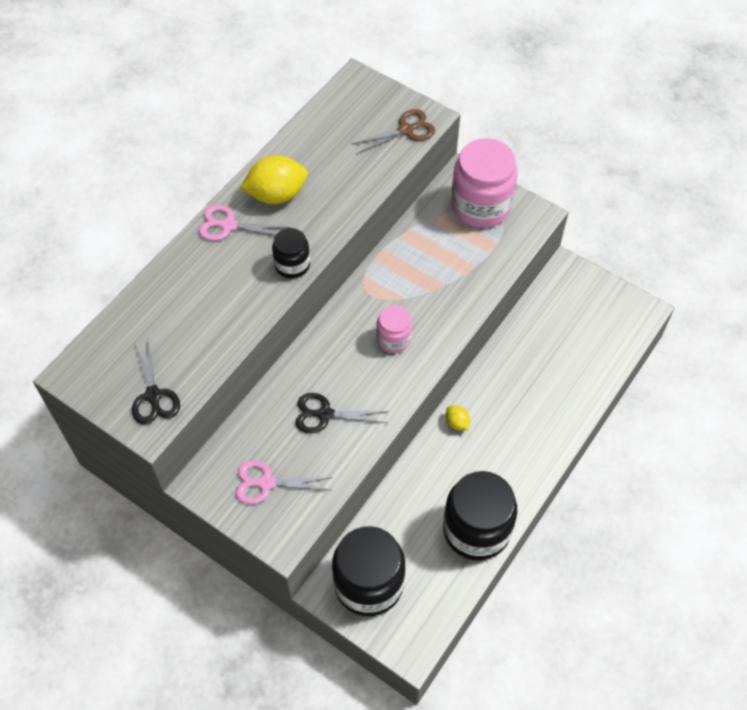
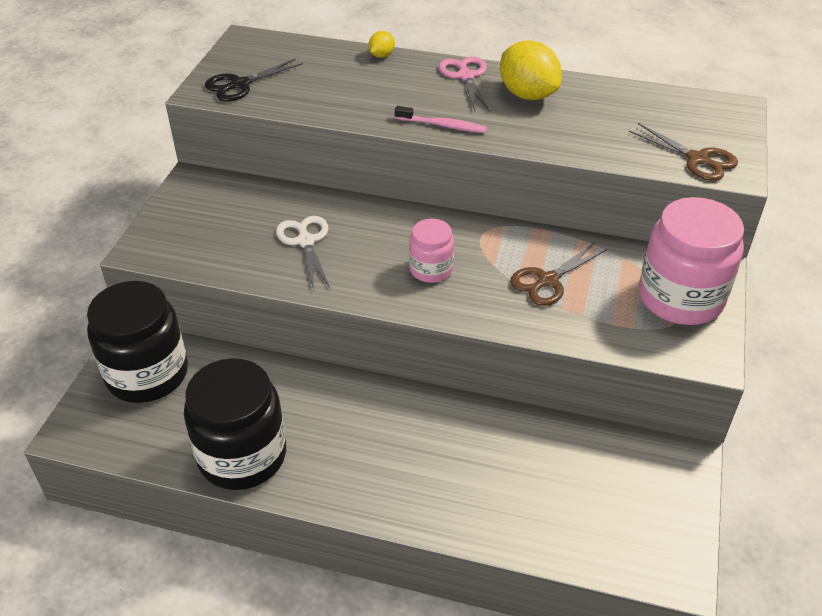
camera: 70 degrees right, 15 degrees down
pink scissors [236,461,333,504] -> none
black jar [272,228,310,278] -> pink toothbrush [395,106,487,133]
black scissors [295,393,389,433] -> white scissors [276,216,330,291]
yellow lemon [446,406,470,431] -> yellow lemon moved to [368,31,395,58]
none -> brown scissors [510,242,607,306]

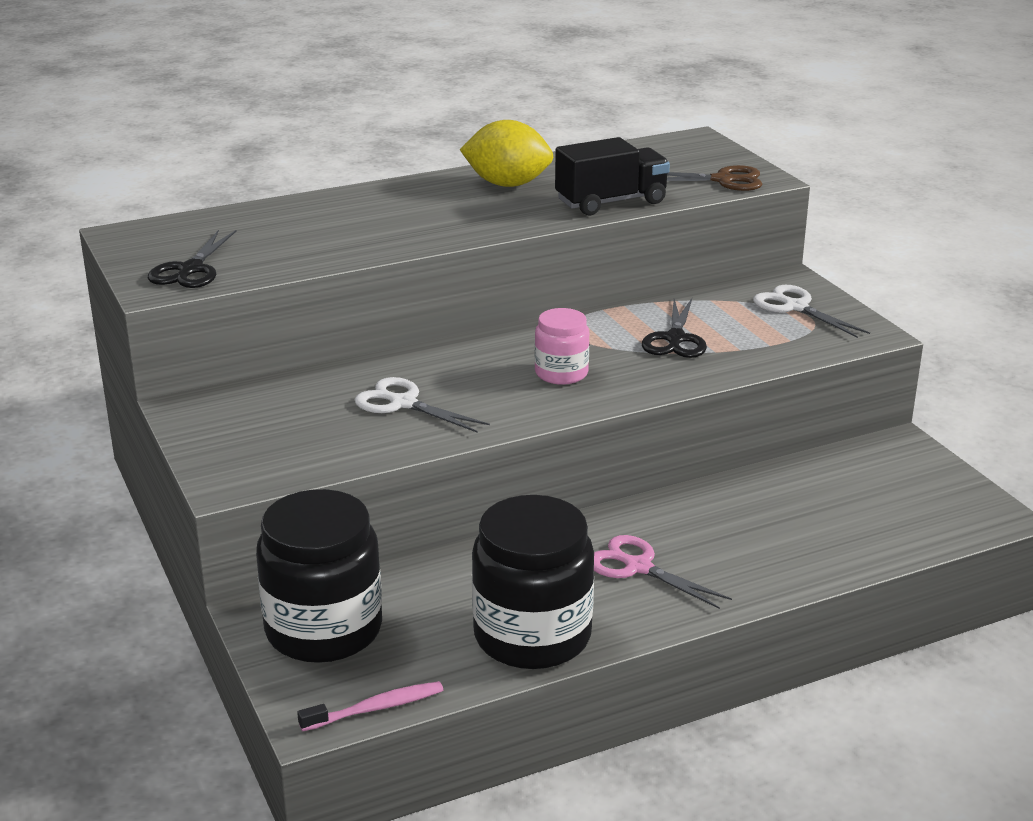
camera: 40 degrees left, 15 degrees down
yellow lemon [368,31,395,58] -> none
pink toothbrush [395,106,487,133] -> pink toothbrush moved to [297,681,443,732]
pink scissors [439,56,490,112] -> pink scissors moved to [594,535,732,609]
brown scissors [510,242,607,306] -> black scissors [642,298,707,358]
pink jar [639,197,744,325] -> white scissors [753,285,870,338]
none -> black truck [555,137,670,215]

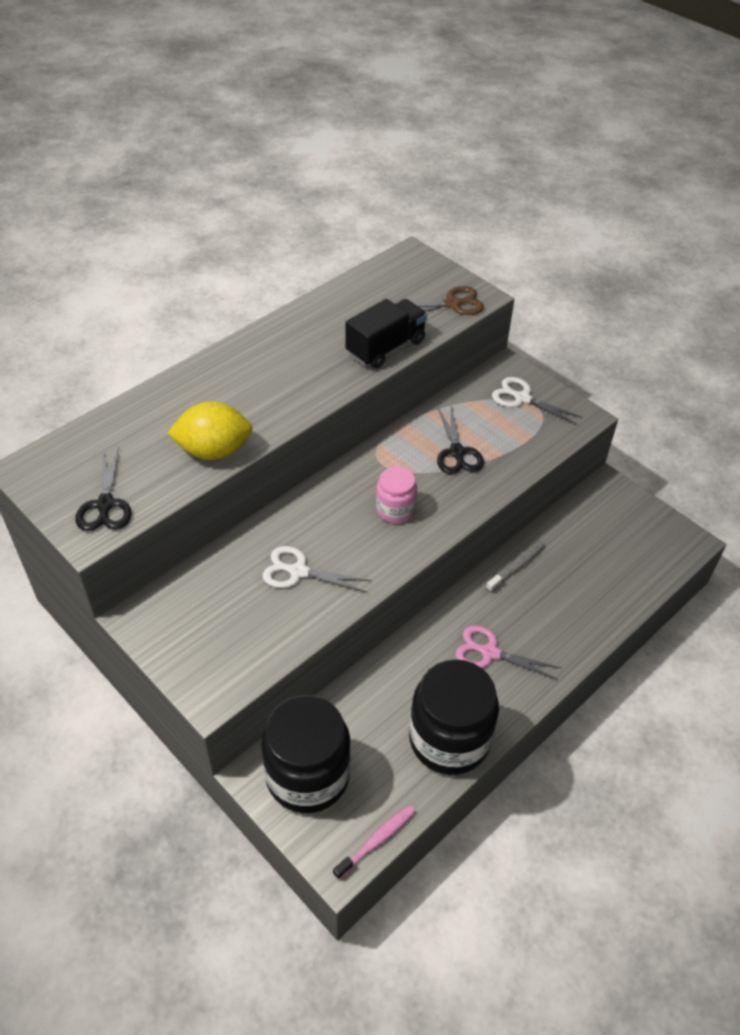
camera: 20 degrees left, 20 degrees up
yellow lemon [460,120,553,187] -> yellow lemon moved to [167,401,253,460]
none -> grey toothbrush [486,541,545,592]

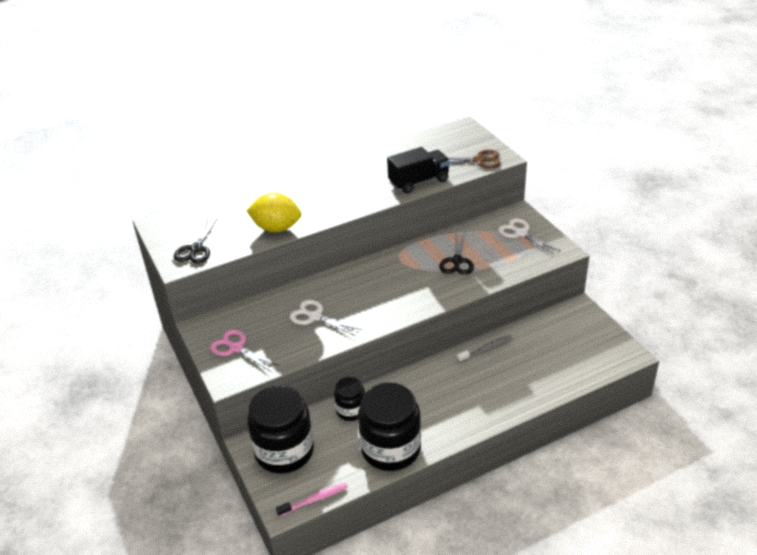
camera: 20 degrees right, 10 degrees down
pink jar [376,466,417,523] -> none
pink scissors [456,625,561,680] -> pink scissors moved to [210,329,280,372]
none -> black jar [334,377,365,421]

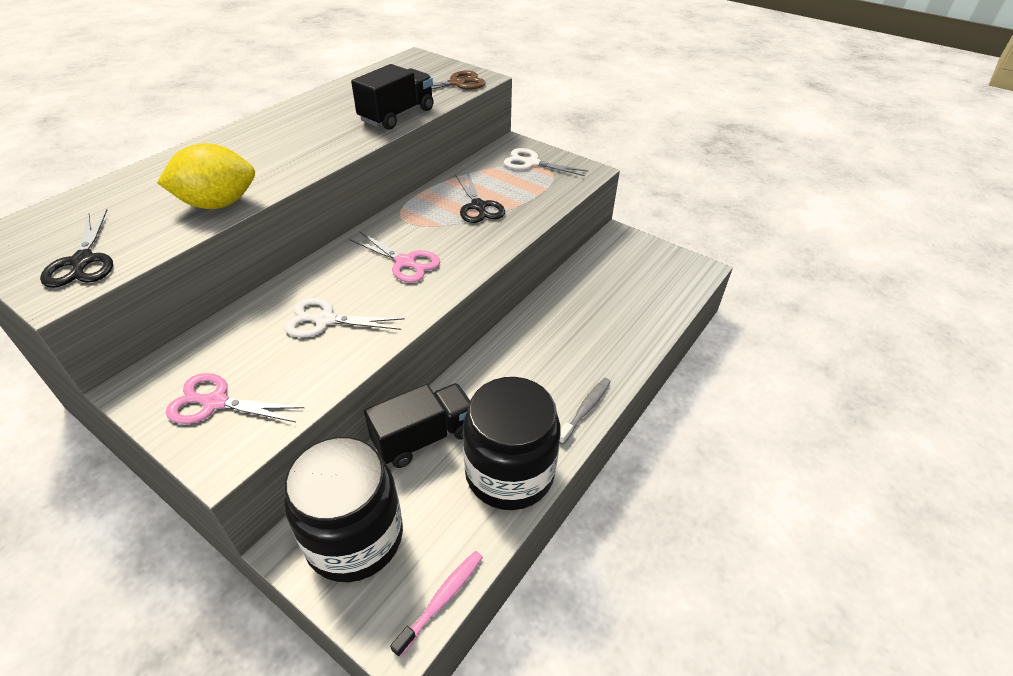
camera: 30 degrees left, 5 degrees up
black jar [334,377,365,421] -> black truck [364,383,470,468]
grey toothbrush [457,335,513,363] -> grey toothbrush moved to [559,378,611,445]
none -> pink scissors [349,232,440,283]

